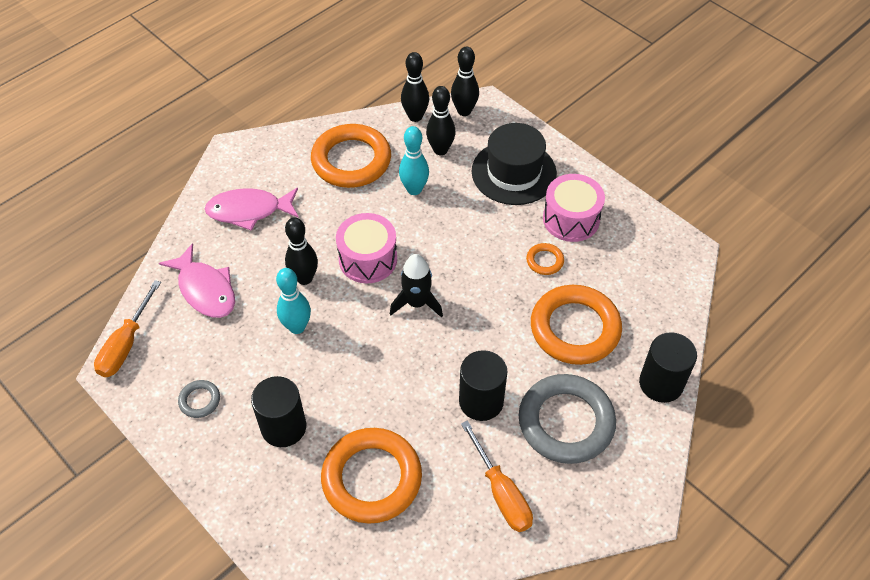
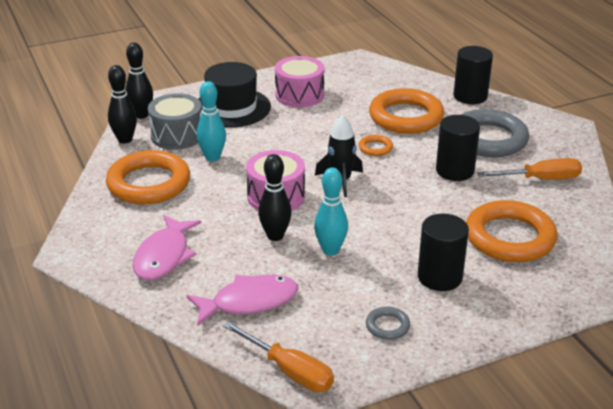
camera: 70 degrees left, 20 degrees down
black bowling pin [426,86,455,155] -> grey drum [148,93,202,150]
orange ring [526,243,564,275] -> orange ring moved to [359,135,393,156]

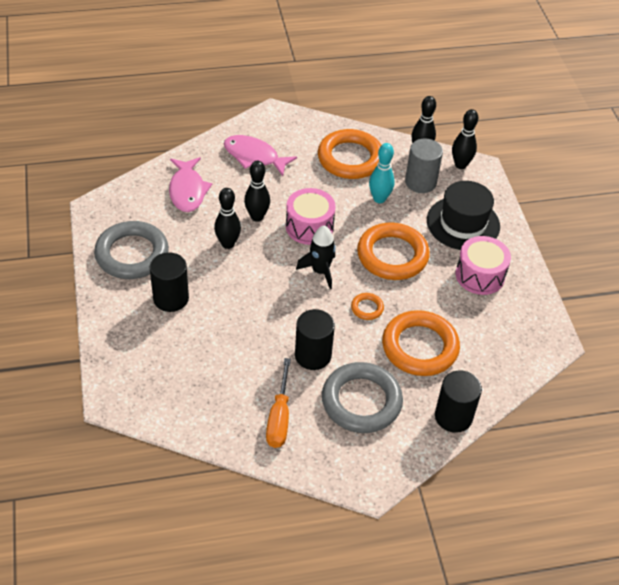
camera: 100 degrees right, 15 degrees up
grey drum [148,93,202,150] -> grey cylinder [405,139,443,193]
orange screwdriver [223,322,334,392] -> none
turquoise bowling pin [314,167,348,256] -> black bowling pin [214,188,241,249]
grey ring [366,307,410,340] -> grey ring [94,221,169,279], size x2.29
orange ring [466,200,558,262] -> orange ring moved to [357,222,430,280]

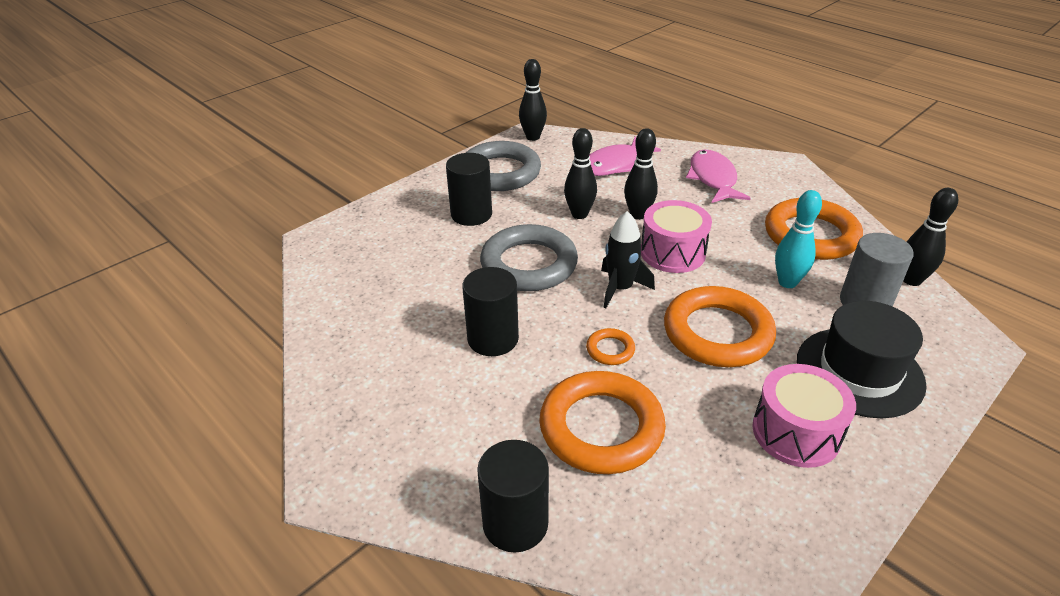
camera: 60 degrees right, 10 degrees down
orange screwdriver [266,358,291,448] -> none
grey ring [322,362,403,433] -> grey ring moved to [480,224,578,291]
black bowling pin [452,109,478,169] -> black bowling pin moved to [519,59,547,141]

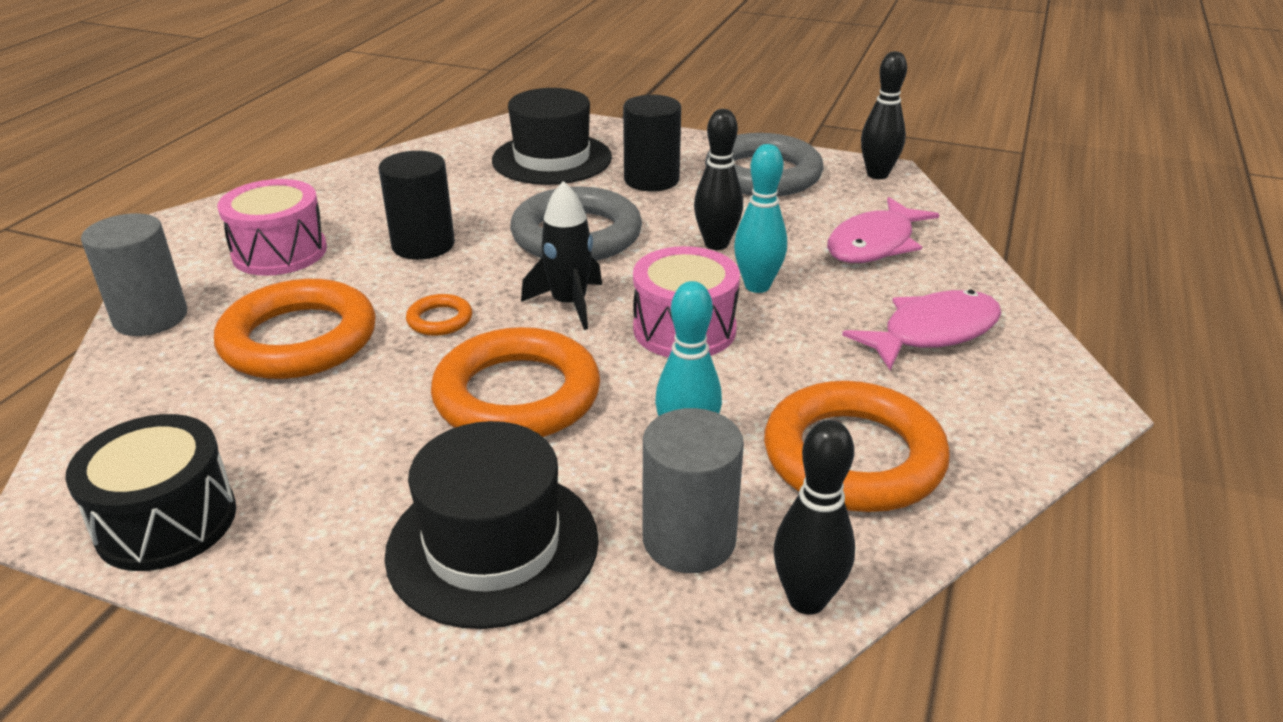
camera: 65 degrees right, 5 degrees down
black cylinder [477,440,549,552] -> grey cylinder [81,213,187,336]
pink fish [589,137,661,176] -> pink fish turned 75 degrees counterclockwise [827,197,940,263]
black bowling pin [624,128,658,220] -> turquoise bowling pin [734,144,787,293]
pink drum [752,364,856,468] -> pink drum moved to [217,179,327,276]
none -> black drum [65,414,236,571]
none -> black hat [492,88,612,185]

